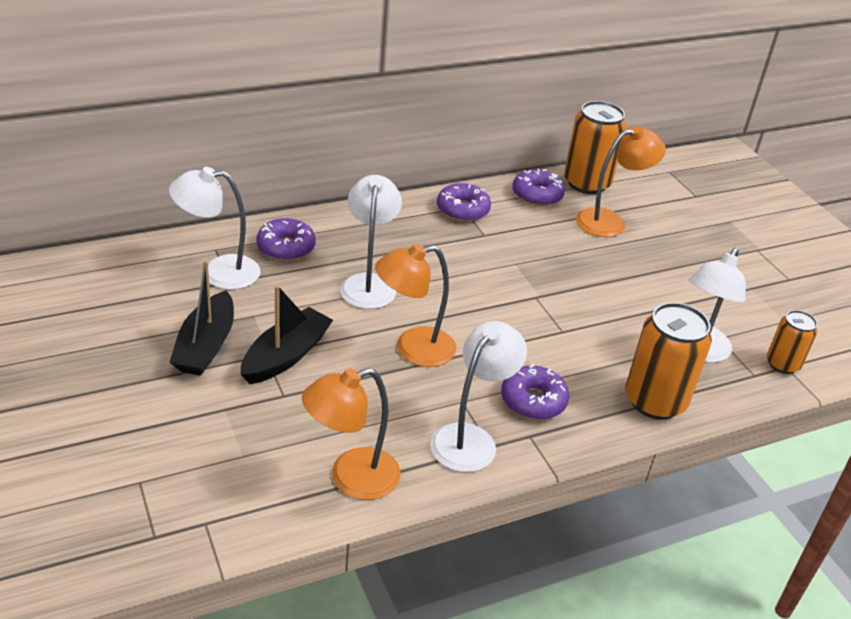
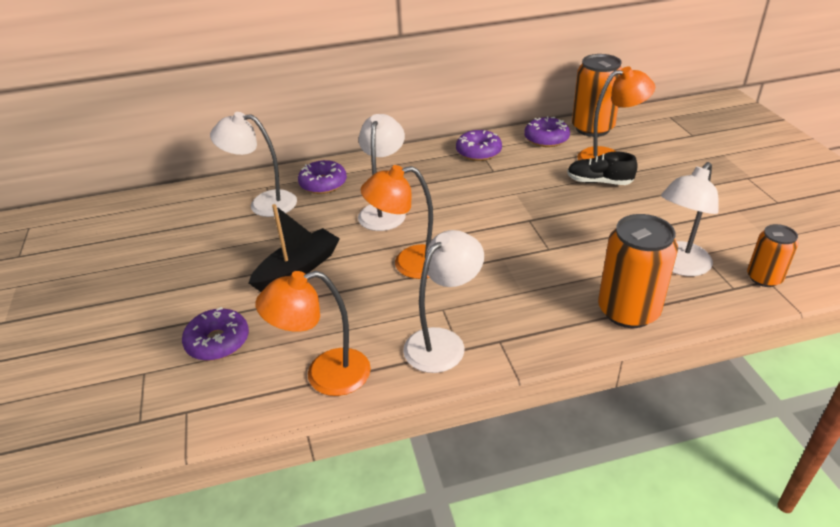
camera: 15 degrees right, 0 degrees up
black boat [169,260,234,376] -> none
purple donut [501,364,569,420] -> purple donut moved to [182,307,249,361]
none -> black shoe [567,152,638,185]

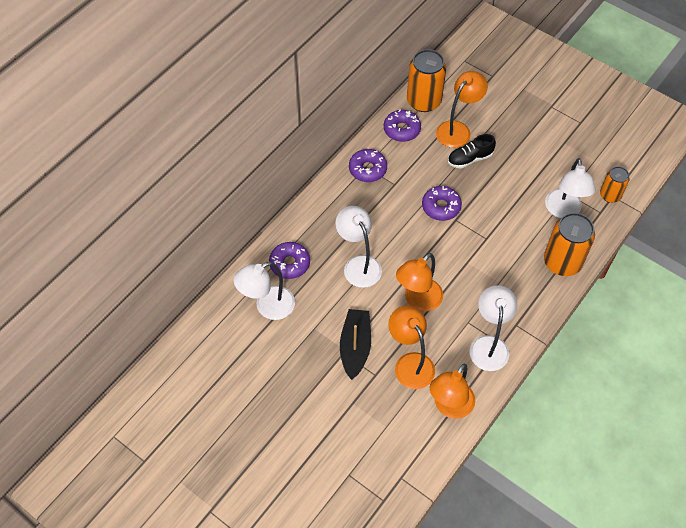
camera: 40 degrees left, 20 degrees up
purple donut [182,307,249,361] -> purple donut moved to [422,186,462,221]
none -> orange lamp [388,305,435,389]

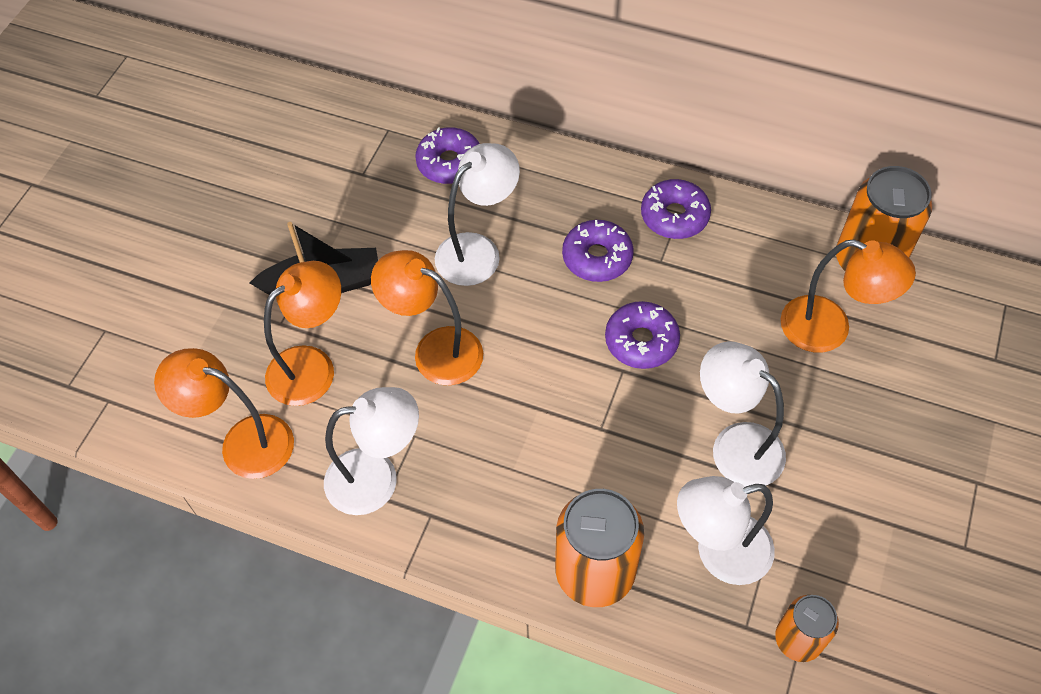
camera: 75 degrees right, 0 degrees up
white lamp [233,262,295,320] -> white lamp moved to [700,341,786,487]
purple donut [384,110,421,142] -> purple donut moved to [562,220,634,282]
black shoe [448,134,496,168] -> none

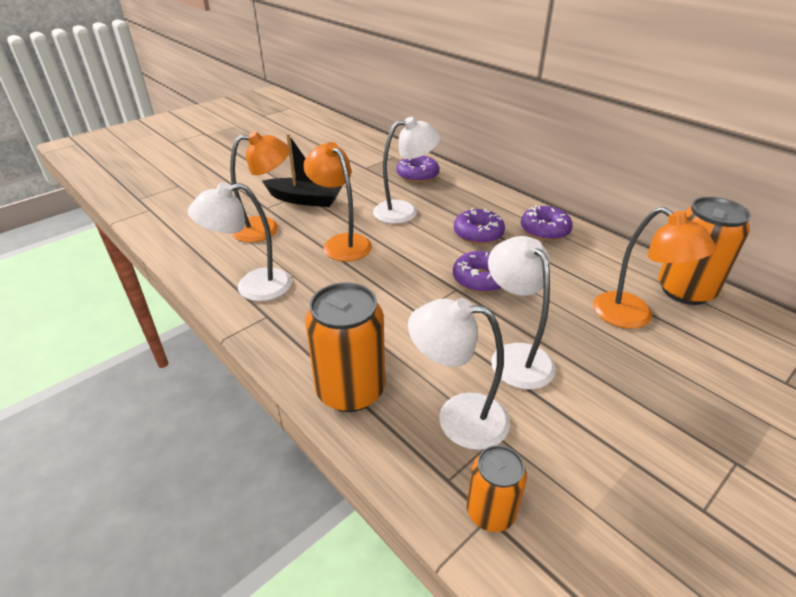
camera: 25 degrees right, 20 degrees down
orange lamp [154,348,294,479] -> none
white lamp [324,387,419,515] -> white lamp turned 150 degrees clockwise [188,182,292,301]

